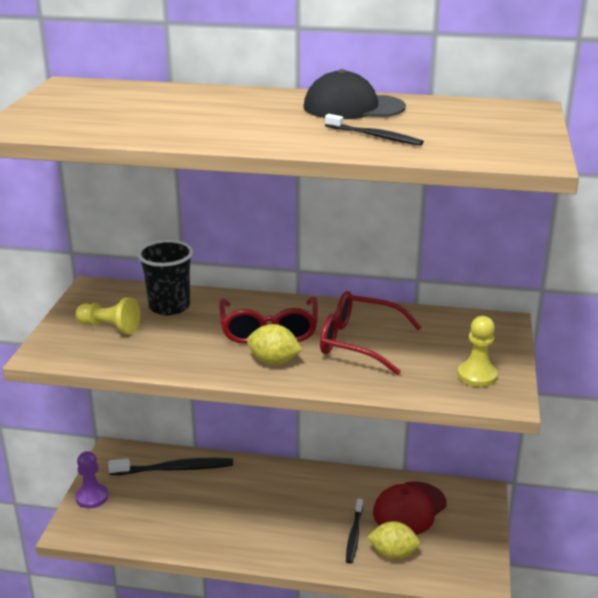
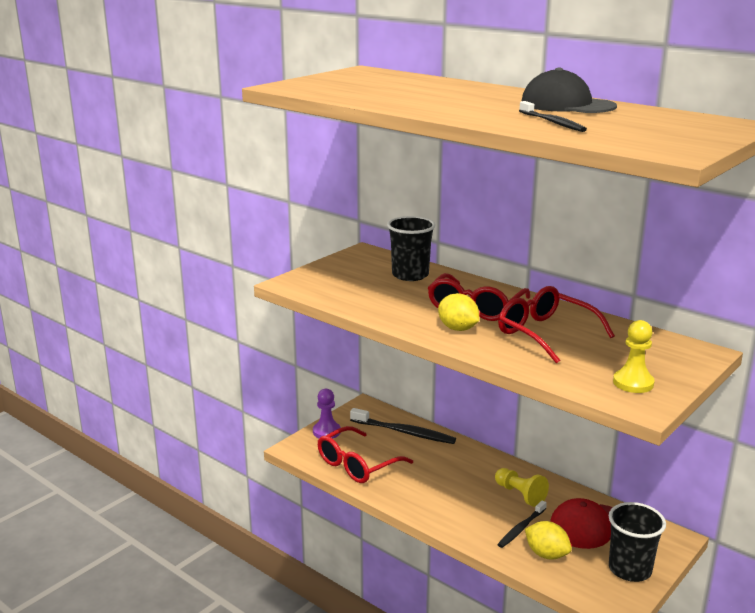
camera: 30 degrees right, 5 degrees down
yellow pawn [75,298,140,334] -> yellow pawn moved to [495,468,549,507]
none -> red glasses [318,426,413,483]
none -> black cup [609,502,666,582]

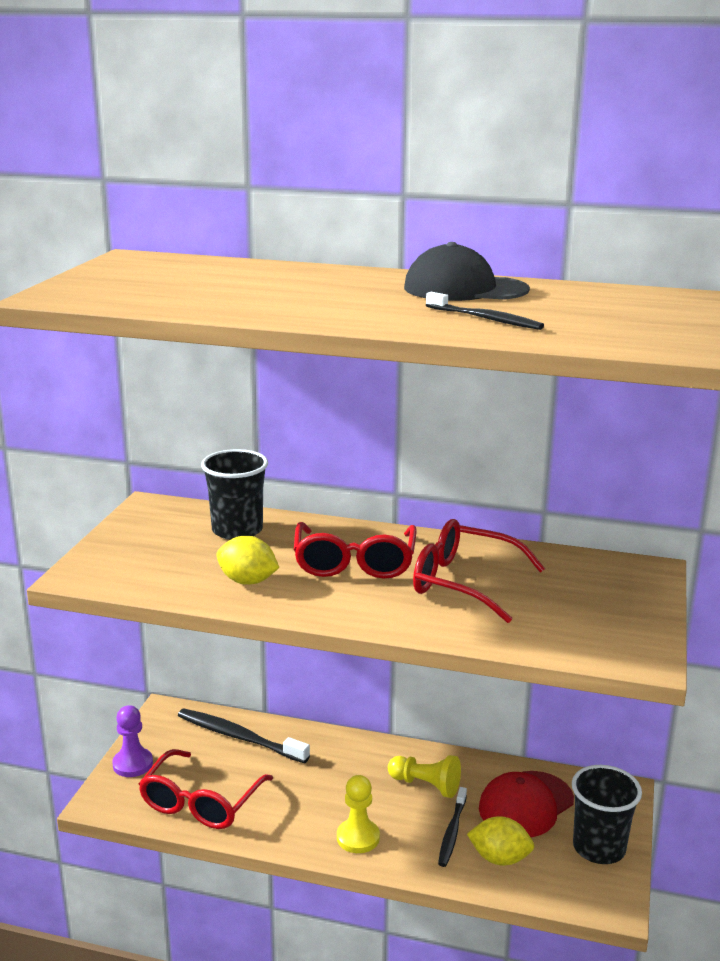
camera: 25 degrees left, 0 degrees up
black toothbrush [350,408,456,444] -> black toothbrush turned 150 degrees counterclockwise [178,709,310,763]
yellow lemon [438,293,479,331] -> yellow lemon moved to [216,536,279,585]
yellow pawn [613,320,655,393] -> yellow pawn moved to [337,775,380,853]

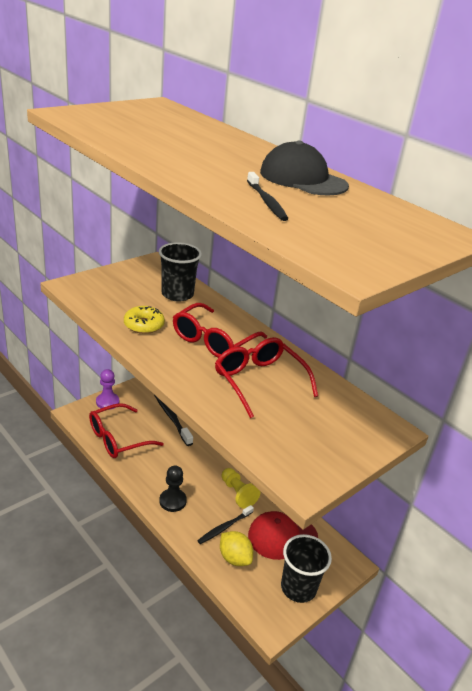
camera: 30 degrees right, 10 degrees up
yellow lemon [216,536,279,585] -> yellow donut [124,306,165,334]
yellow pawn [337,775,380,853] -> black pawn [159,465,187,512]

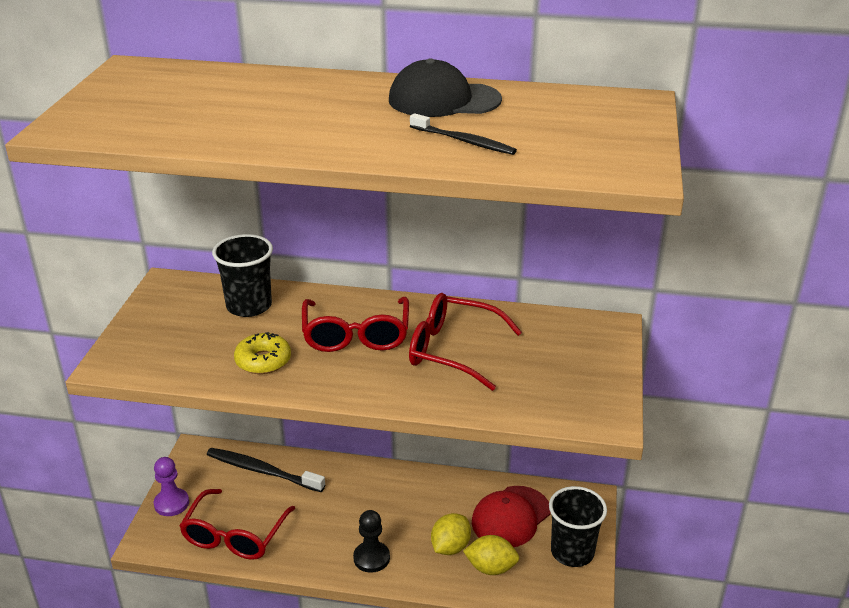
camera: 35 degrees left, 0 degrees up
black toothbrush [197,505,254,544] -> yellow lemon [431,513,471,555]
yellow pawn [221,468,260,509] -> none

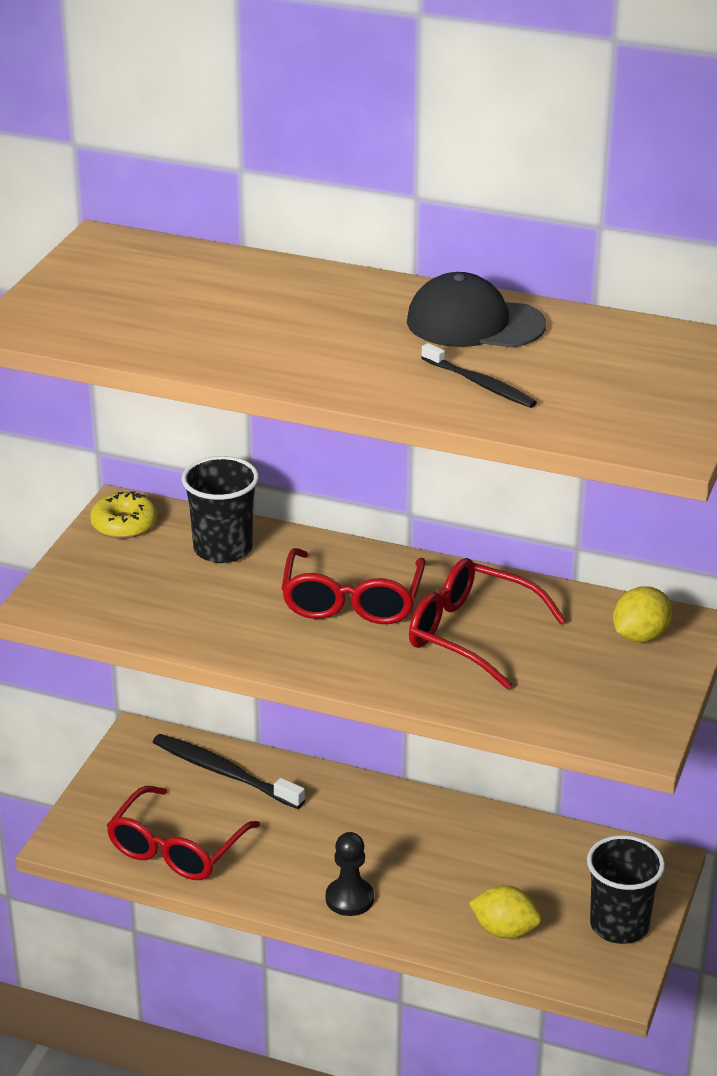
camera: 10 degrees right, 0 degrees up
purple pawn [154,457,189,516] -> none
yellow donut [234,332,291,374] -> yellow donut moved to [90,492,157,539]
yellow lemon [431,513,471,555] -> yellow lemon moved to [613,586,672,643]
red cap [472,486,551,547] -> none

